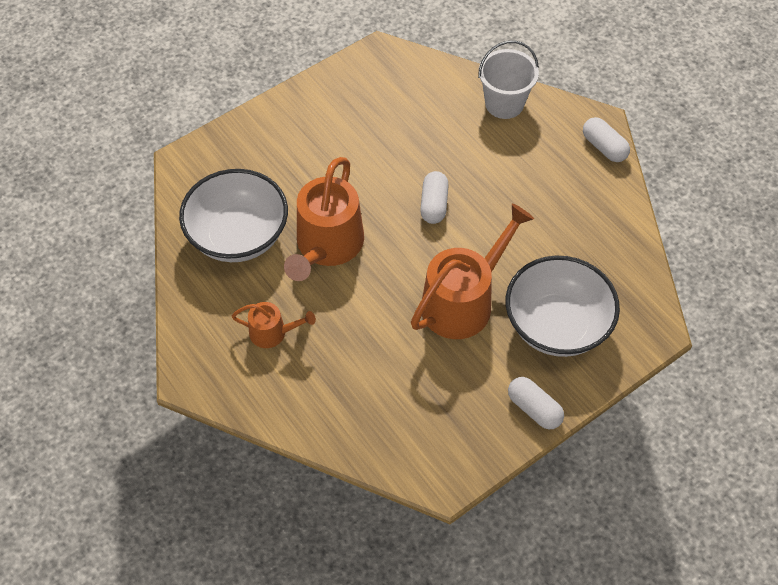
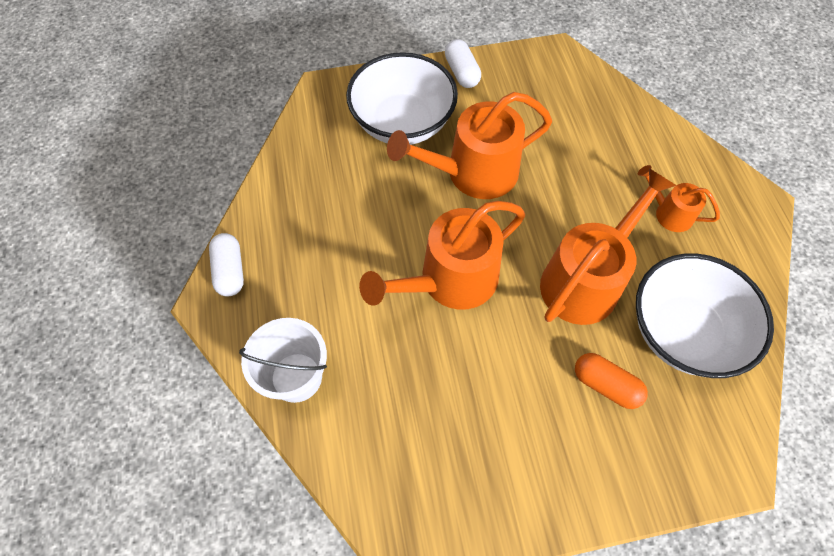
camera: 155 degrees left, 5 degrees up
white capsule [420,171,449,224] -> orange watering can [359,201,525,310]
none -> orange capsule [575,353,648,409]

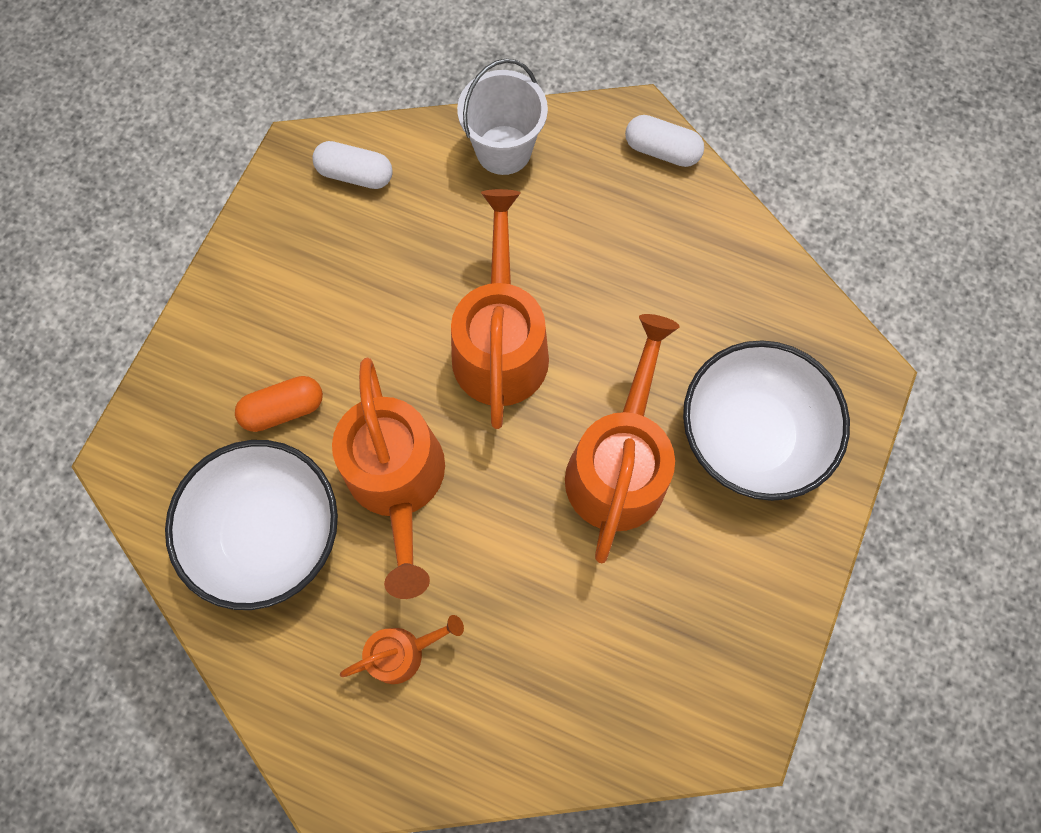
camera: 125 degrees right, 10 degrees up
white capsule [445,39,481,88] -> white capsule moved to [312,141,393,189]

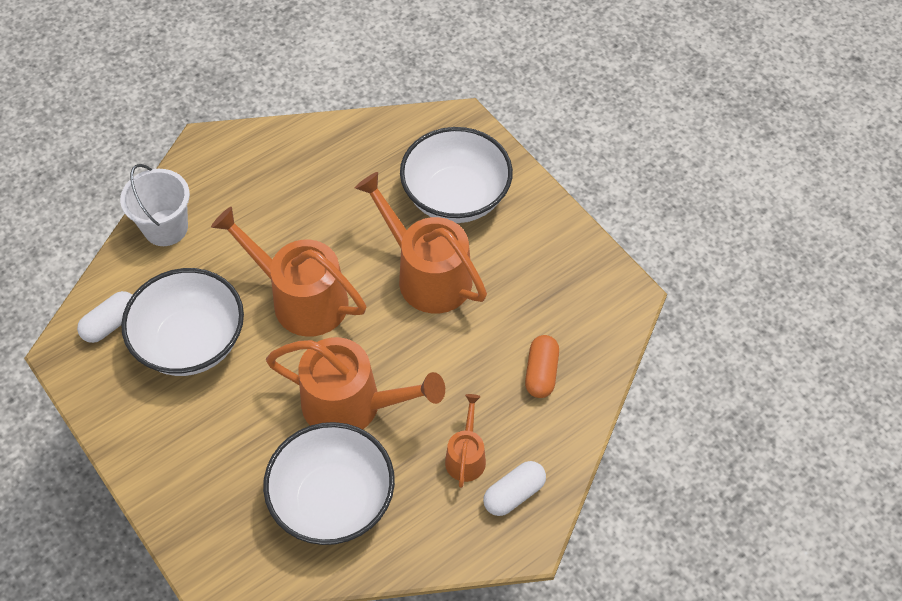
camera: 60 degrees left, 15 degrees down
orange capsule [235,376,323,432] -> orange capsule moved to [525,335,559,398]
white capsule [625,115,704,167] -> white capsule moved to [483,461,546,516]
none -> white bowl [121,268,244,376]

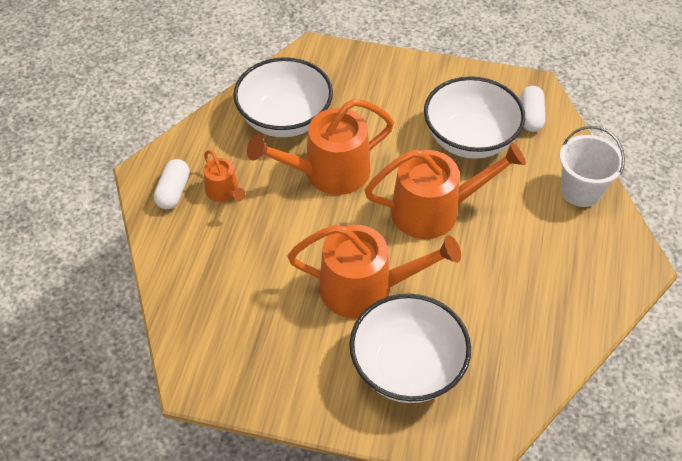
camera: 140 degrees right, 5 degrees down
orange capsule [525,335,559,398] -> none

